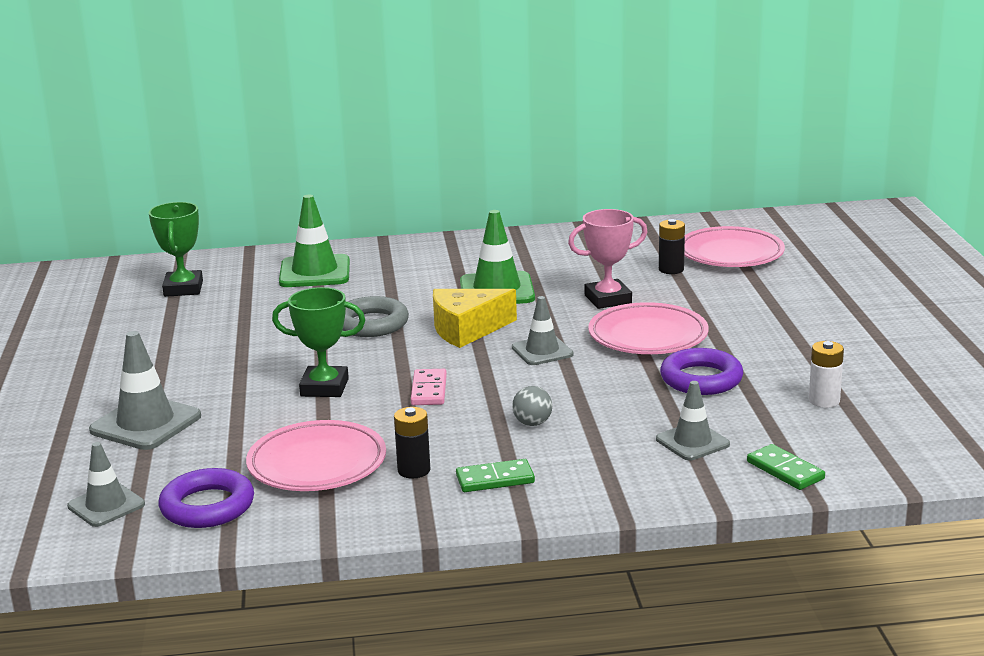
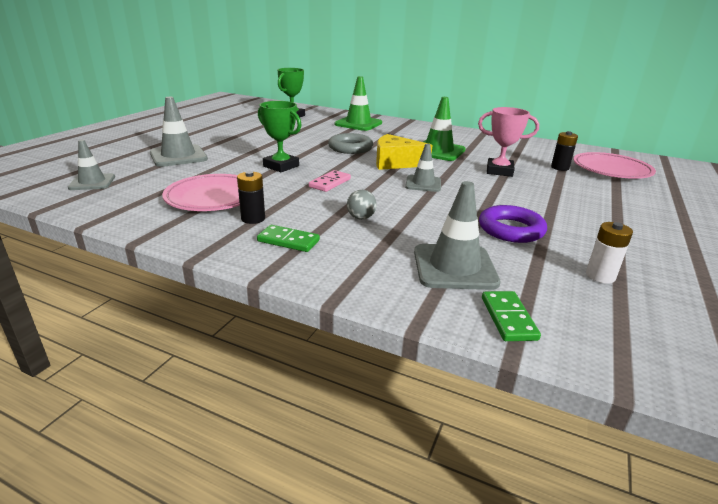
camera: 30 degrees right, 5 degrees up
purple ring [159,468,254,528] -> none
pink plate [588,302,709,354] -> none
grey traffic cone [656,381,730,460] -> grey traffic cone [414,181,501,290], size x1.56

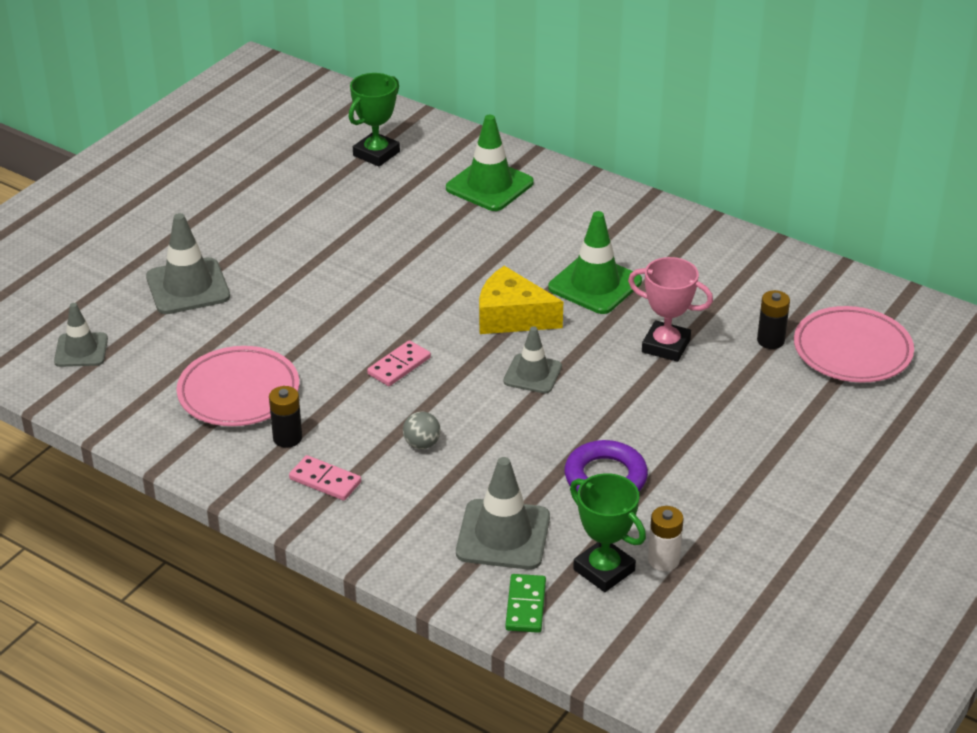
camera: 10 degrees right, 10 degrees up
green domino [257,225,320,252] -> pink domino [289,455,361,501]
green trophy [258,101,302,172] -> green trophy moved to [570,473,646,592]
grey ring [328,133,373,154] -> none

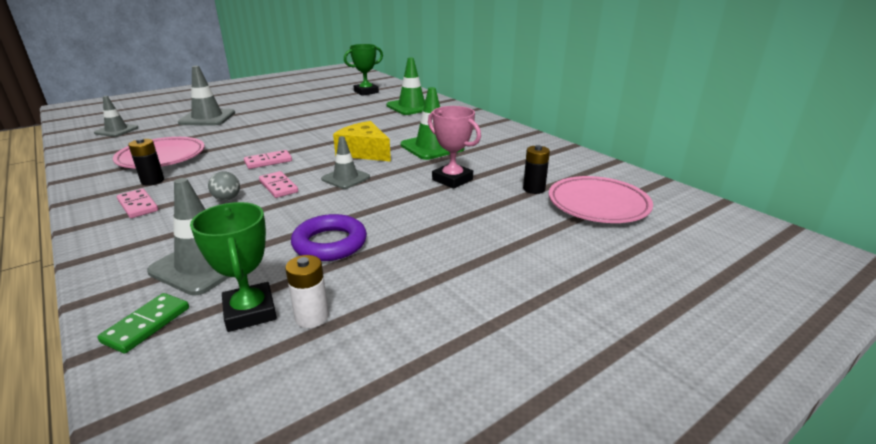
camera: 20 degrees right, 10 degrees down
none -> pink domino [259,171,298,198]

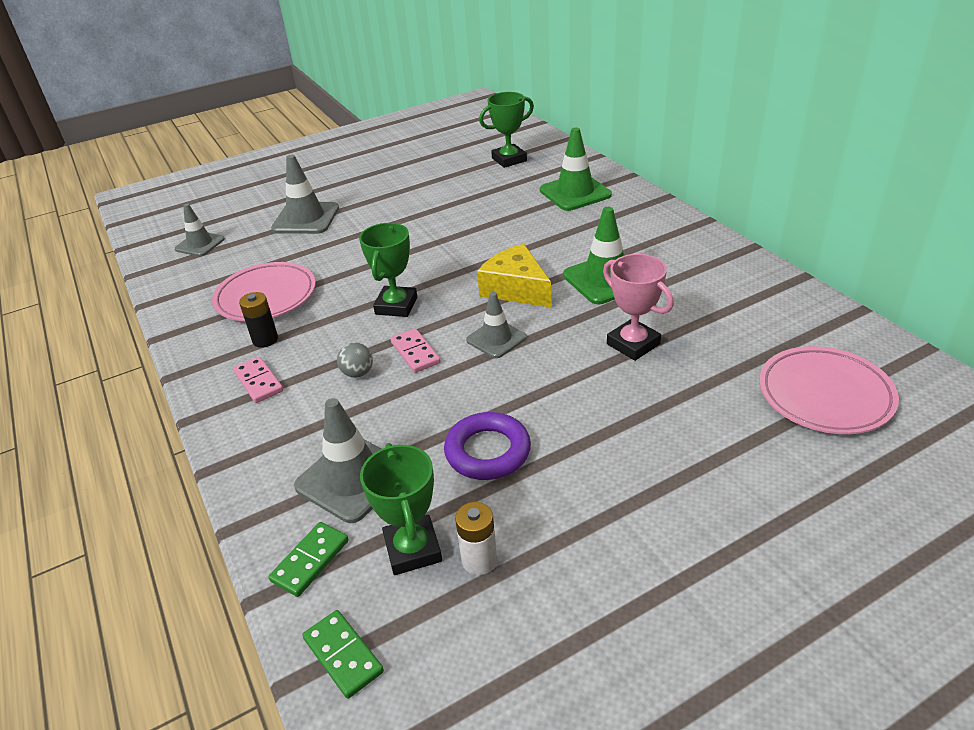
camera: 10 degrees right, 10 degrees up
pink domino [244,150,292,169] -> green trophy [359,223,417,317]
black battery [523,145,550,194] -> none
none -> green domino [302,610,384,699]

